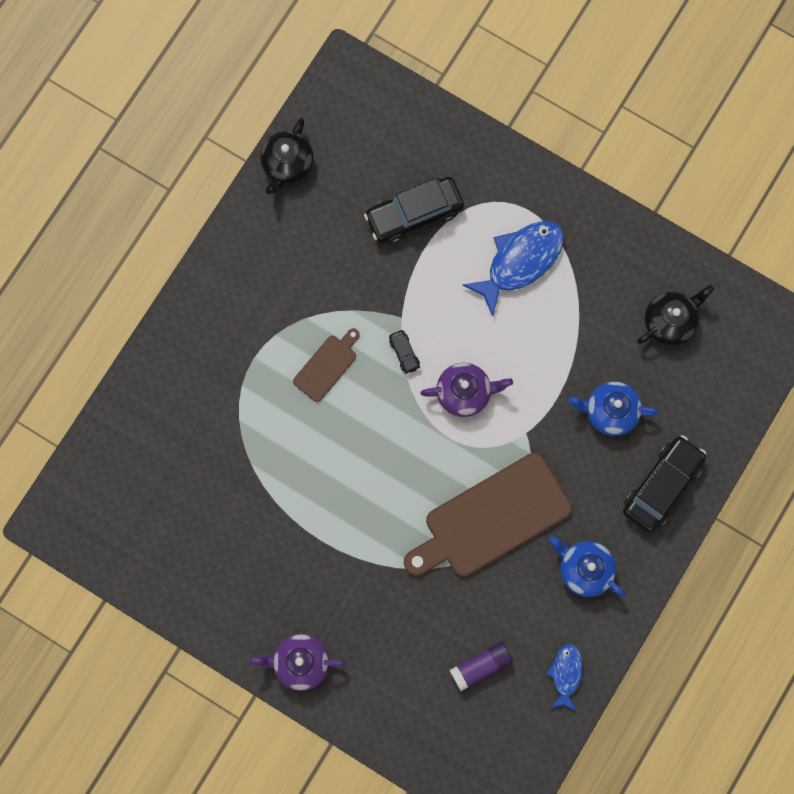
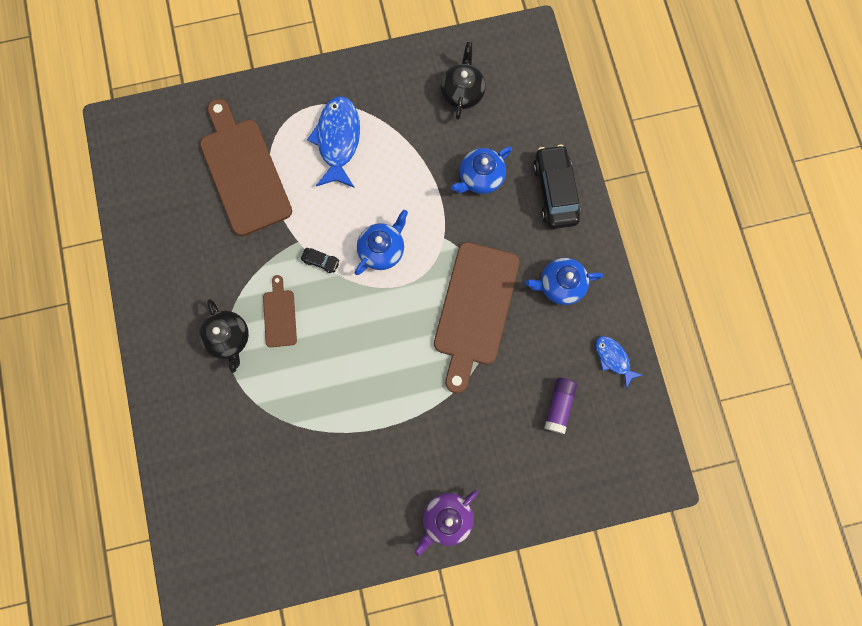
camera: 45 degrees left, 0 degrees up
black teapot [260,118,314,194] -> black teapot moved to [199,299,249,373]
black car [364,177,464,244] -> brown cutting board [200,99,292,236]
purple teapot [420,363,513,417] -> blue teapot [355,210,408,275]

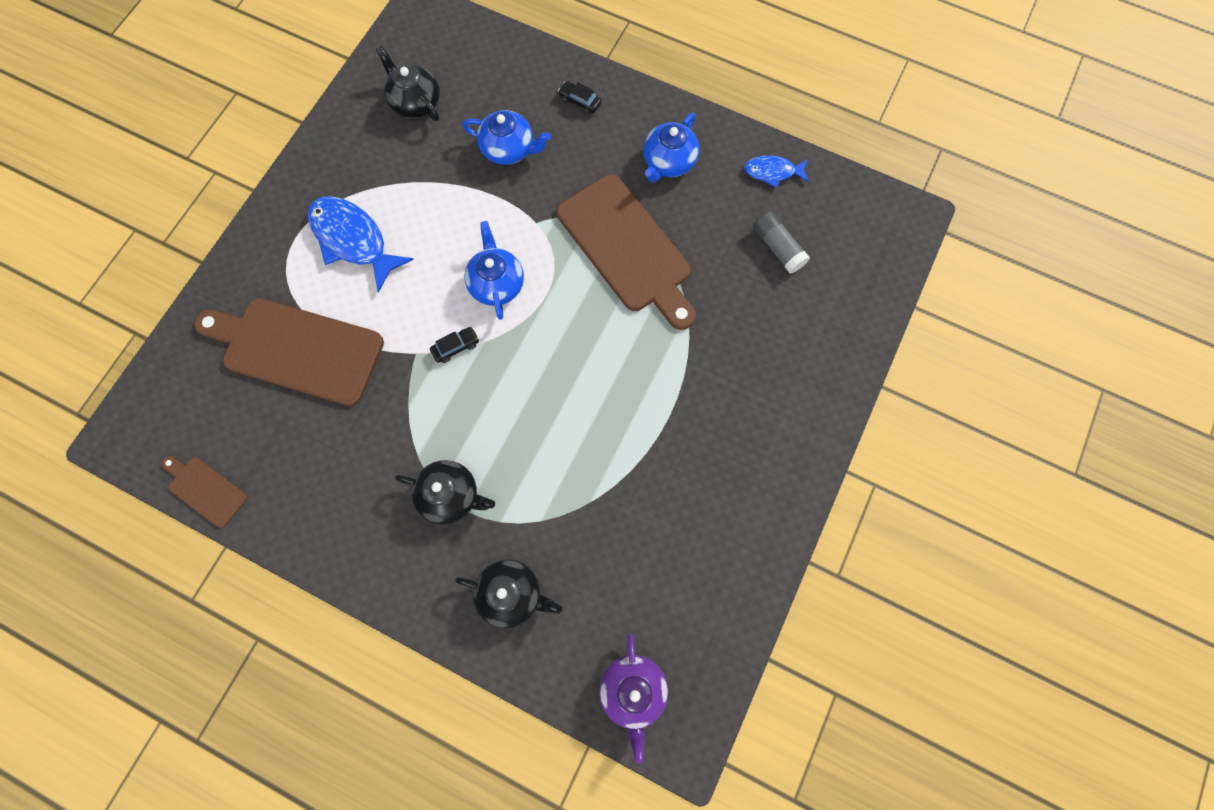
camera: 50 degrees left, 5 degrees down
brown cutting board [263,275,297,347] -> brown cutting board moved to [162,456,247,528]
purple teapot [414,490,478,556] -> purple teapot moved to [599,634,668,763]
blue teapot [451,146,512,194] -> blue teapot turned 75 degrees counterclockwise [462,110,551,165]
black car [533,145,581,229] -> black car [558,81,602,114], size x0.45
purple glue stick [544,378,578,434] -> grey glue stick [753,211,810,274]
none -> black teapot [455,560,562,629]

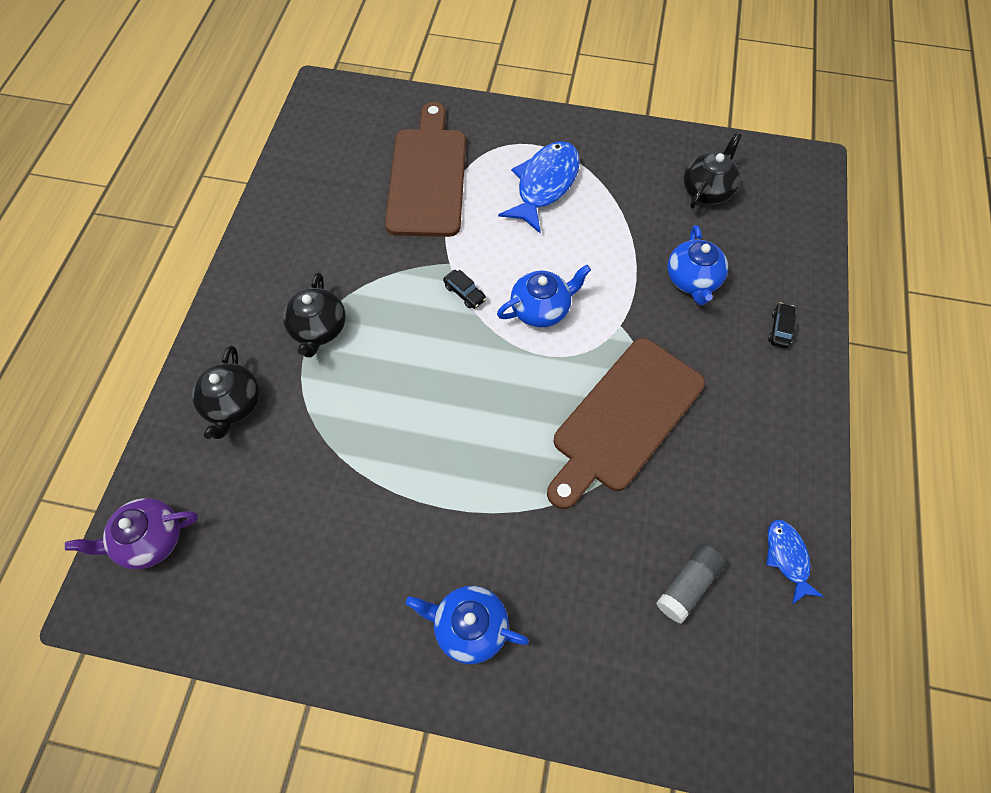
camera: 75 degrees right, 10 degrees down
brown cutting board [162,456,247,528] -> none
blue teapot [643,113,699,182] -> blue teapot moved to [406,586,529,664]

